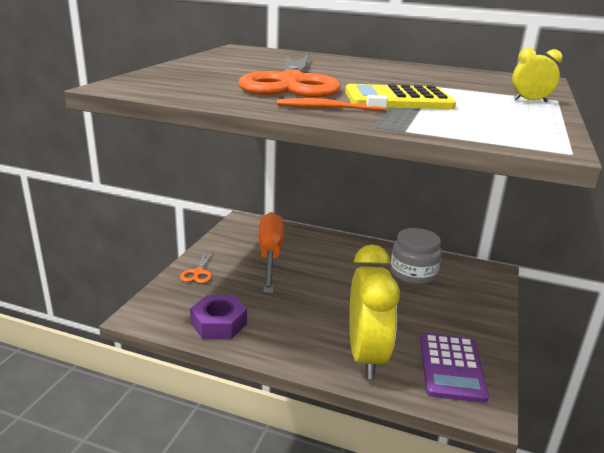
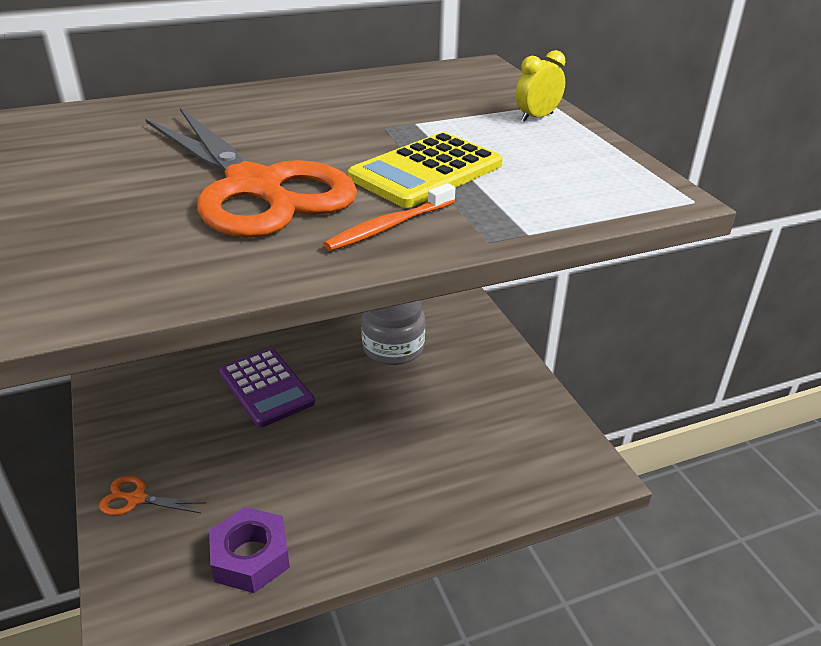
camera: 40 degrees left, 10 degrees up
orange scissors [180,250,214,283] -> orange scissors turned 135 degrees clockwise [99,476,207,516]
orange screwdriver [259,212,284,293] -> none
yellow clock [349,244,400,379] -> none
purple calculator [420,333,489,403] -> purple calculator moved to [219,349,315,427]

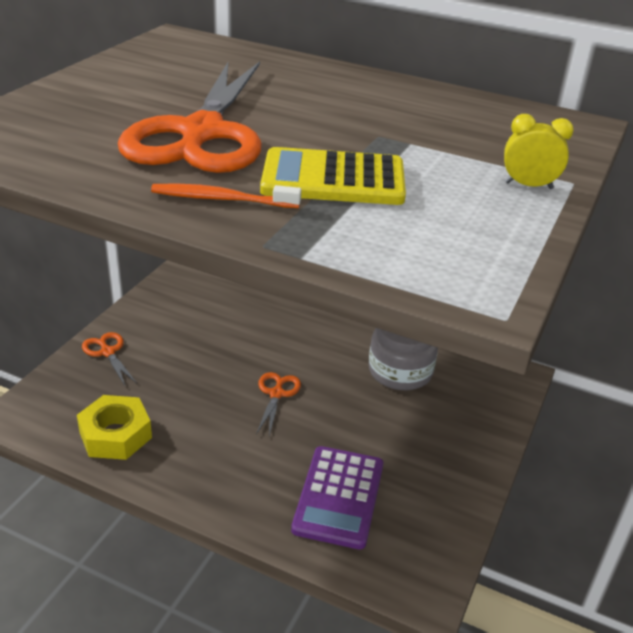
camera: 45 degrees right, 0 degrees up
purple nut [209,507,290,593] -> yellow nut [77,395,152,460]
purple calculator [219,349,315,427] -> purple calculator moved to [291,446,383,550]
none -> orange scissors [256,372,301,436]

